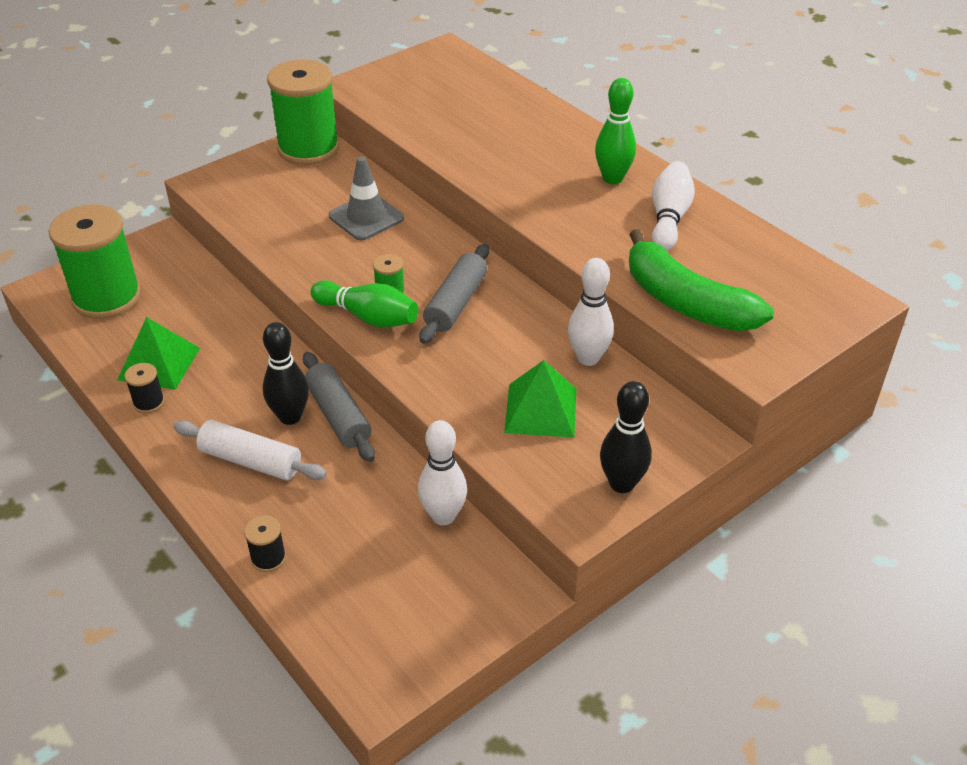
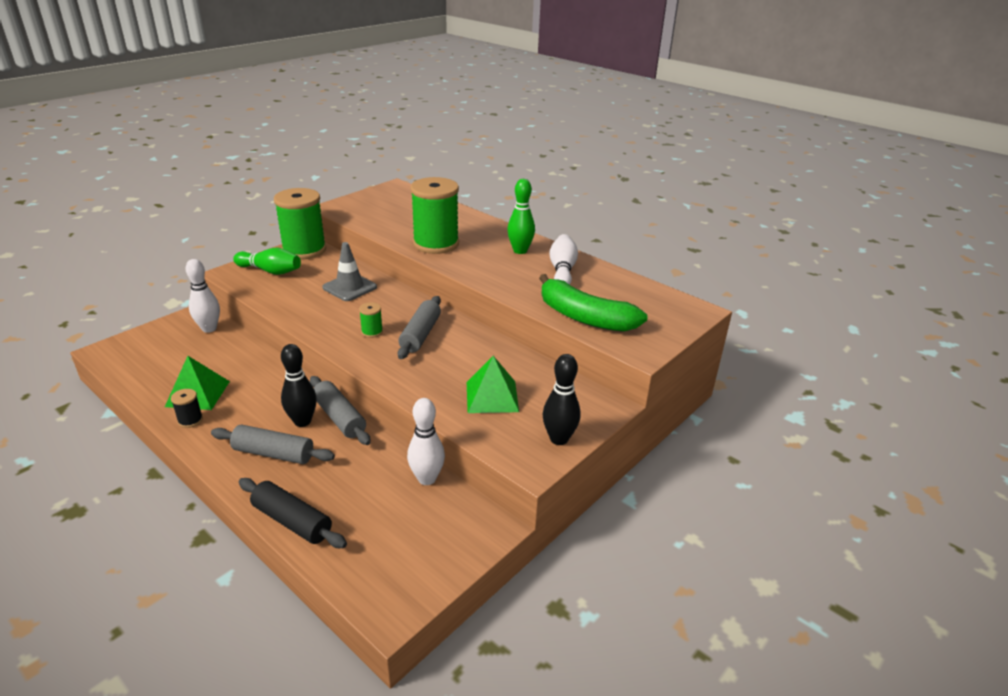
camera: 10 degrees left, 10 degrees down
green spool [49,204,141,319] -> green spool moved to [410,177,459,254]
white rolling pin [173,420,327,480] -> grey rolling pin [211,425,335,464]
black spool [244,515,286,572] -> black rolling pin [239,478,347,548]
green bowling pin [311,280,418,328] -> green bowling pin moved to [233,248,301,275]
white bowling pin [568,258,614,366] -> white bowling pin moved to [185,259,220,333]

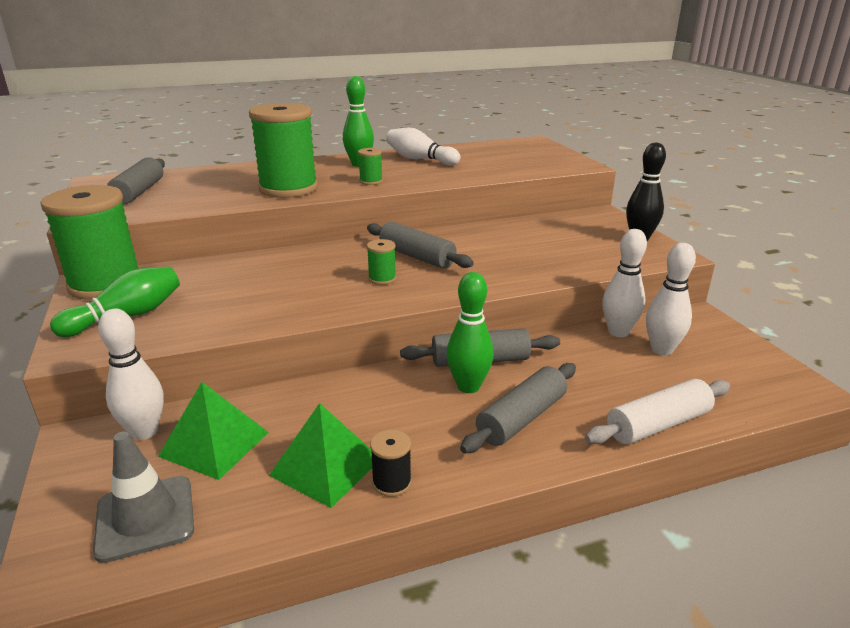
camera: 60 degrees left, 5 degrees down
black rolling pin [239,478,347,548] -> white rolling pin [585,379,730,444]
black bowling pin [281,344,317,427] -> green bowling pin [446,272,494,393]
grey traffic cone [322,242,377,301] -> grey traffic cone moved to [93,432,194,563]
green pyramid [467,356,519,413] -> green pyramid moved to [158,382,269,480]
green banana [539,274,648,332] -> none
none -> grey rolling pin [107,157,165,205]
none -> green spool [358,148,383,185]
none -> white bowling pin [646,243,696,355]

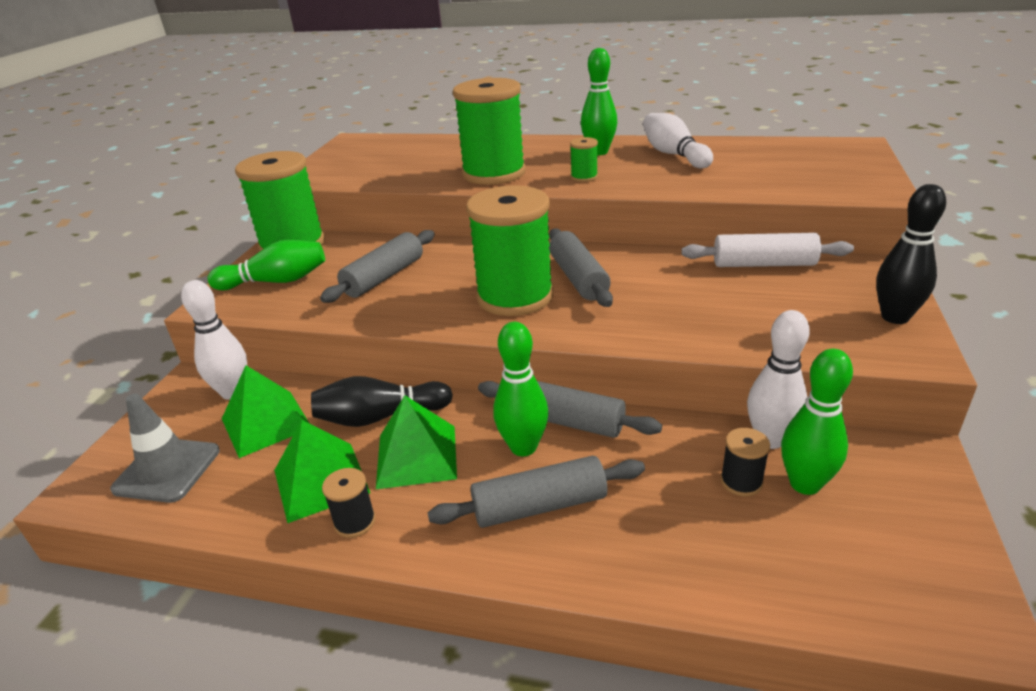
camera: 35 degrees right, 5 degrees up
grey rolling pin [107,157,165,205] -> grey rolling pin moved to [320,230,435,303]
green spool [367,239,396,285] -> green spool [466,185,553,316], size x2.42
white rolling pin [585,379,730,444] -> white rolling pin moved to [681,233,854,267]
white bowling pin [646,243,696,355] -> green bowling pin [781,349,853,495]
none -> black bowling pin [311,376,453,427]
none -> green pyramid [376,395,457,489]
none -> black spool [720,428,770,496]

